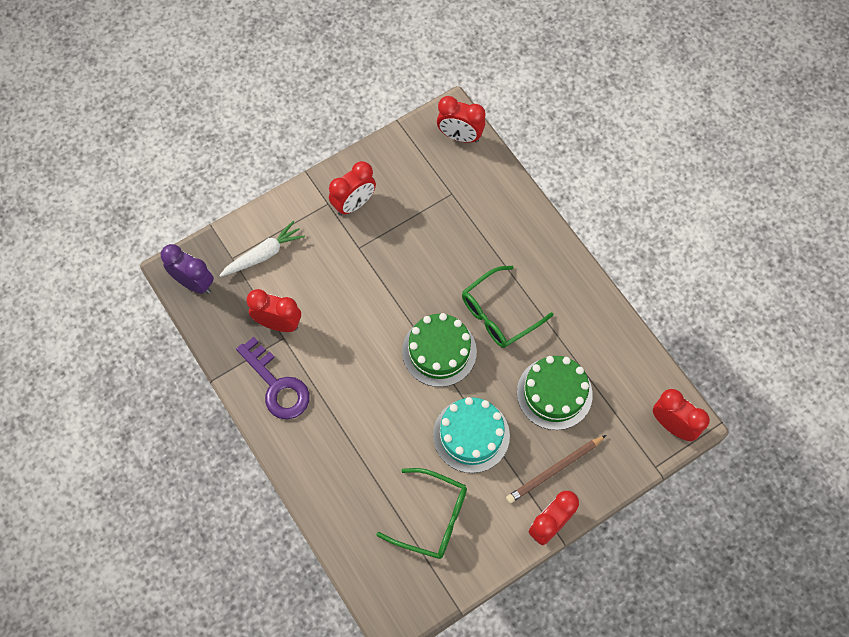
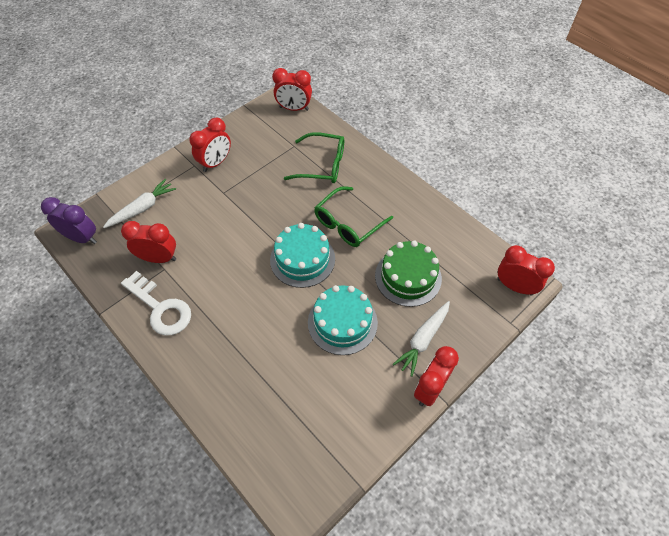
camera: 10 degrees left, 10 degrees down
purple key [236,337,310,419] -> white key [121,271,191,336]
green glasses [376,468,467,559] -> green glasses moved to [284,132,344,183]
green cake [402,313,477,387] -> turquoise cake [270,223,335,288]
brown pencil [506,435,606,503] -> white carrot [393,301,450,377]

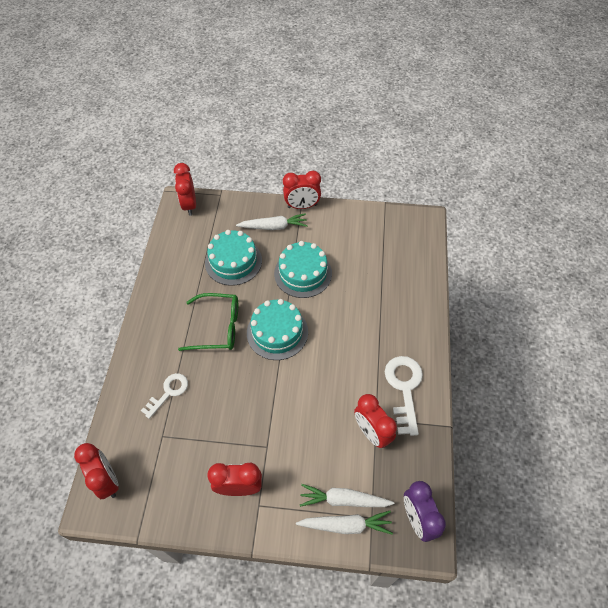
camera: 130 degrees left, 0 degrees up
green glasses [284,132,344,183] -> white key [141,373,188,419]
green cake [375,240,442,307] -> turquoise cake [205,230,262,286]
none -> white carrot [296,511,393,535]

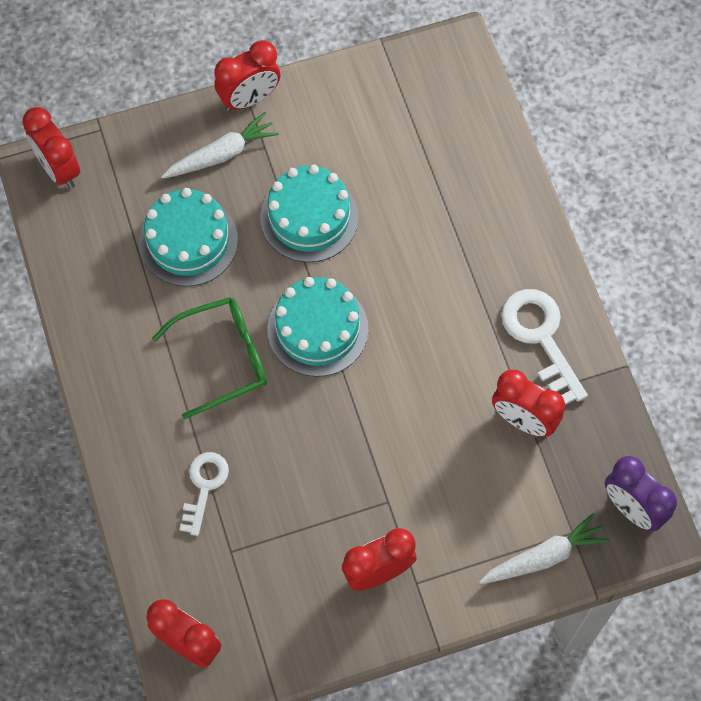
camera: 25 degrees left, 10 degrees up
white carrot [300,484,394,507] -> none

